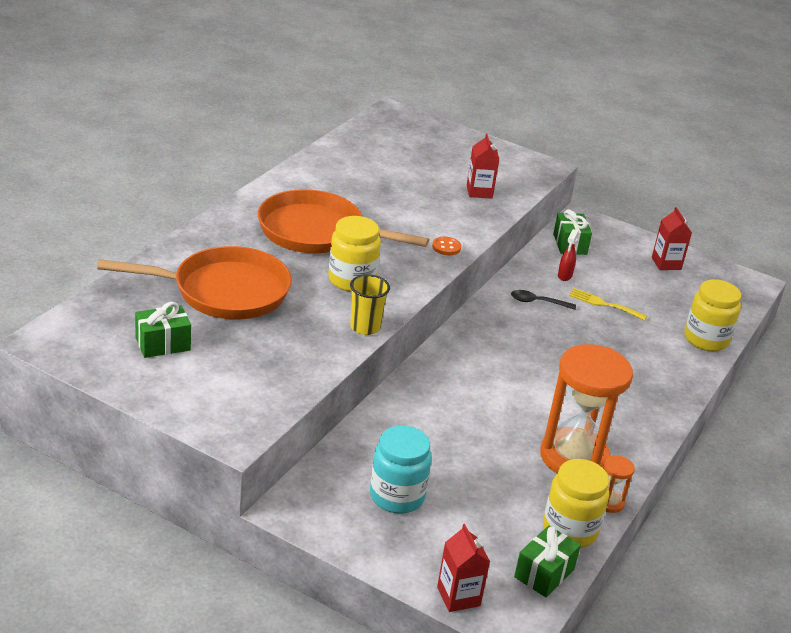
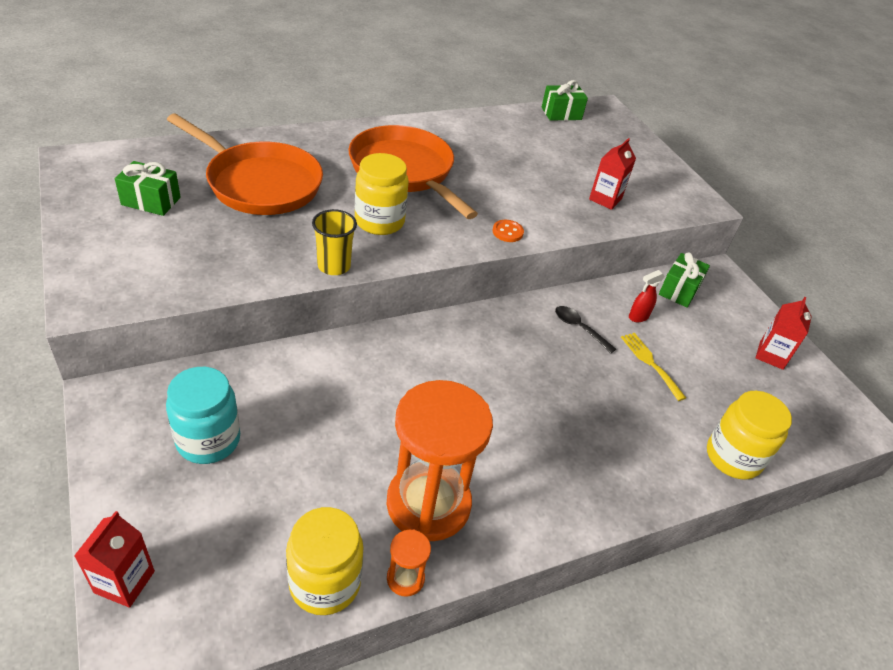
camera: 35 degrees right, 10 degrees up
green gift [514,526,581,597] -> green gift moved to [542,80,588,120]

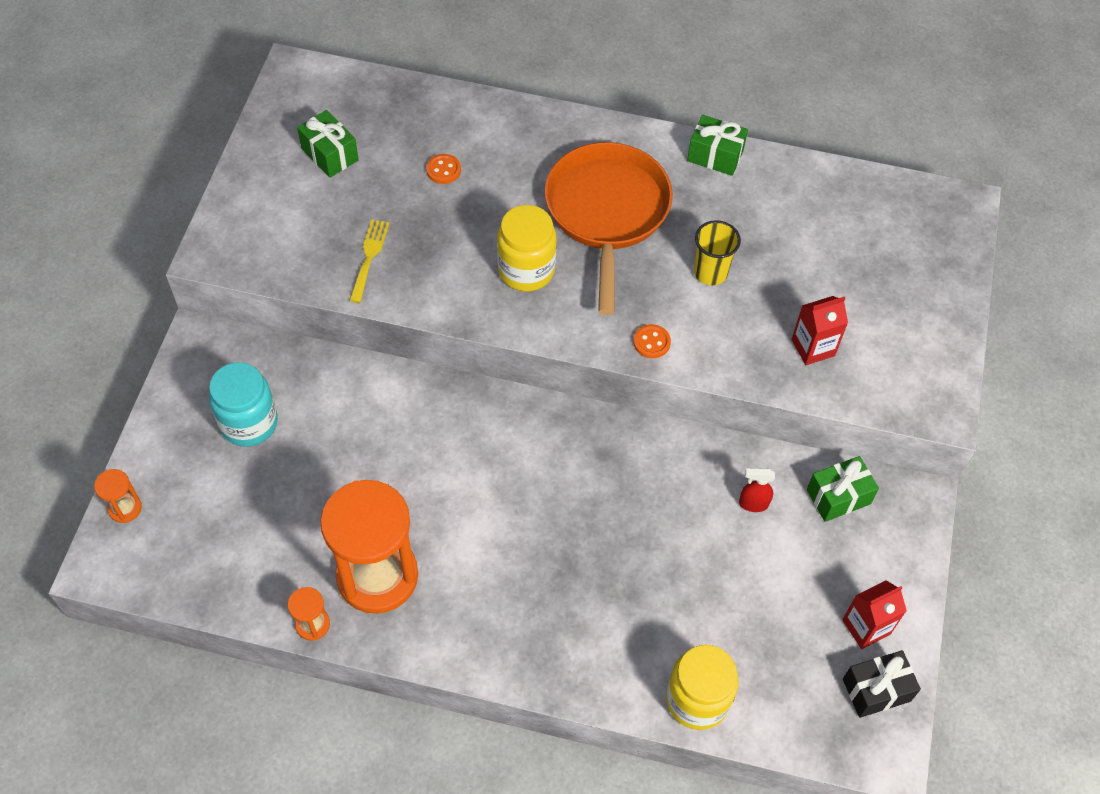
camera: 40 degrees right, 15 degrees up
red carton [74,511,155,608] -> orange hourglass [94,469,142,523]
orange pan [167,114,323,215] -> orange button [426,154,461,184]
yellow jar [286,507,363,615] -> none
yellow cup [312,209,357,275] -> yellow cup moved to [694,220,741,285]
green gift [542,80,588,120] -> green gift moved to [687,115,748,176]
black spoon [555,306,616,353] -> none
yellow fork [621,333,686,401] -> yellow fork moved to [349,219,390,303]
none -> black gift [843,650,921,718]

